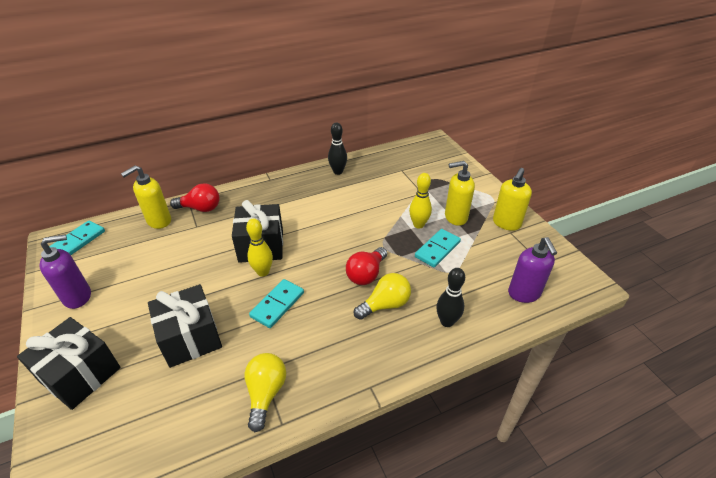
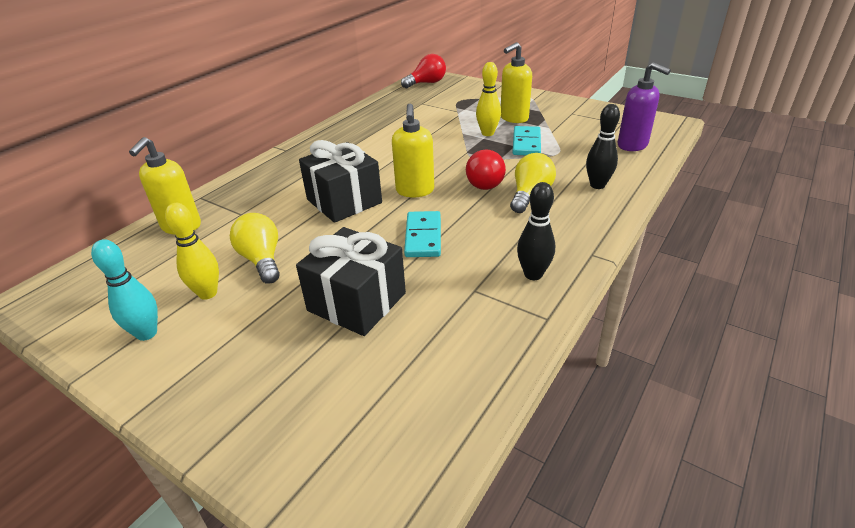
camera: 30 degrees left, 5 degrees down
black gift [17,317,121,410] -> none
purple soap dispenser [40,234,91,309] -> turquoise bowling pin [91,239,158,341]
turquoise domino [49,221,105,255] -> none
red light bulb [170,183,220,212] -> red light bulb moved to [401,54,446,88]
yellow light bulb [244,353,286,432] -> yellow light bulb moved to [230,213,280,284]
yellow bowling pin [246,219,273,277] -> yellow bowling pin moved to [165,203,219,300]
black bowling pin [328,123,347,175] -> black bowling pin moved to [517,182,555,280]
yellow soap dispenser [493,168,532,231] -> yellow soap dispenser moved to [392,104,434,197]

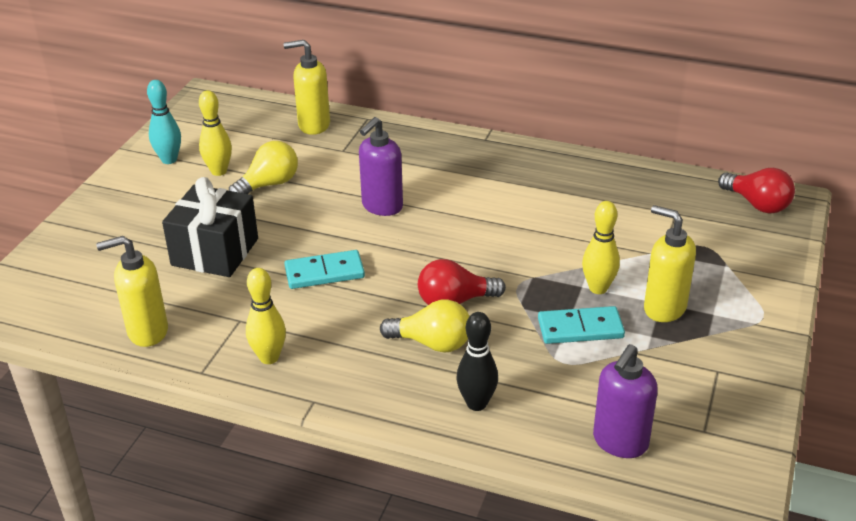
camera: 75 degrees right, 0 degrees up
black gift [299,140,382,223] -> purple soap dispenser [359,117,403,216]
yellow soap dispenser [392,104,434,197] -> yellow soap dispenser moved to [96,236,168,347]
black bowling pin [517,182,555,280] -> yellow bowling pin [246,268,286,364]

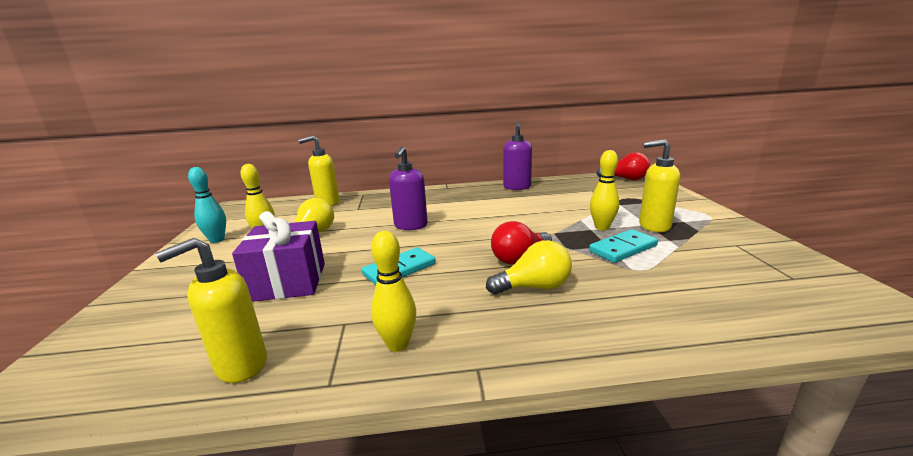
camera: 25 degrees left, 15 degrees down
black gift [162,177,258,277] -> purple gift [232,211,325,302]
black bowling pin [457,312,498,411] -> none
purple soap dispenser [593,344,658,458] -> purple soap dispenser moved to [503,122,532,190]

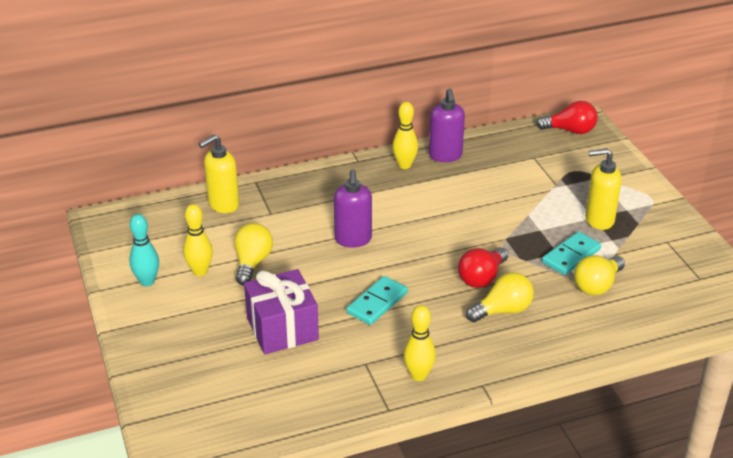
camera: 15 degrees left, 15 degrees up
yellow soap dispenser [155,238,267,383] -> none
yellow bowling pin [590,150,619,230] -> yellow bowling pin moved to [392,102,418,169]
none -> yellow light bulb [574,255,625,295]

